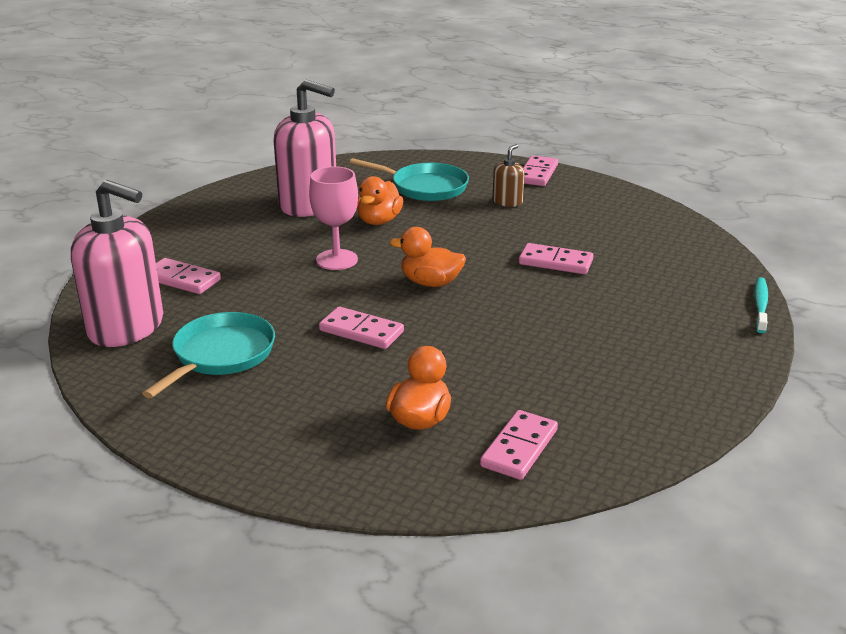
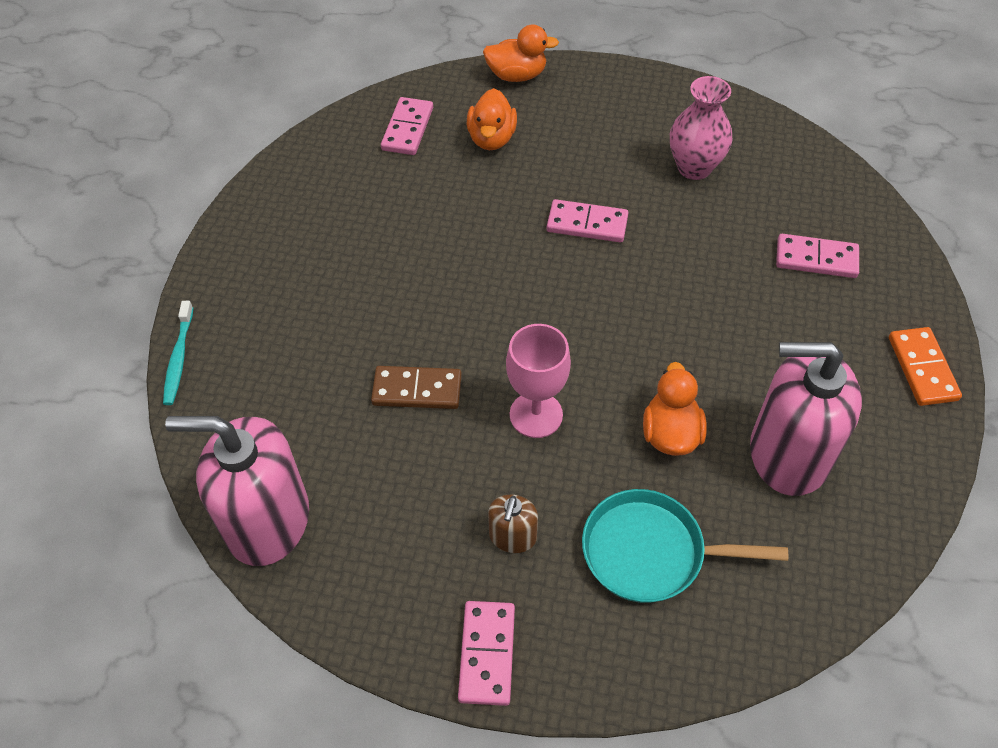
camera: 165 degrees right, 25 degrees up
pink soap dispenser [71,180,163,347] -> pink soap dispenser moved to [165,416,309,566]
turquoise pan [142,312,275,398] -> pink vase [670,76,732,180]
pink goblet [309,166,358,270] -> pink goblet moved to [506,324,571,438]
orange duck [390,227,466,287] -> orange duck moved to [483,24,559,82]
pink domino [519,243,594,274] -> brown domino [371,366,462,409]
none -> orange domino [889,327,962,406]

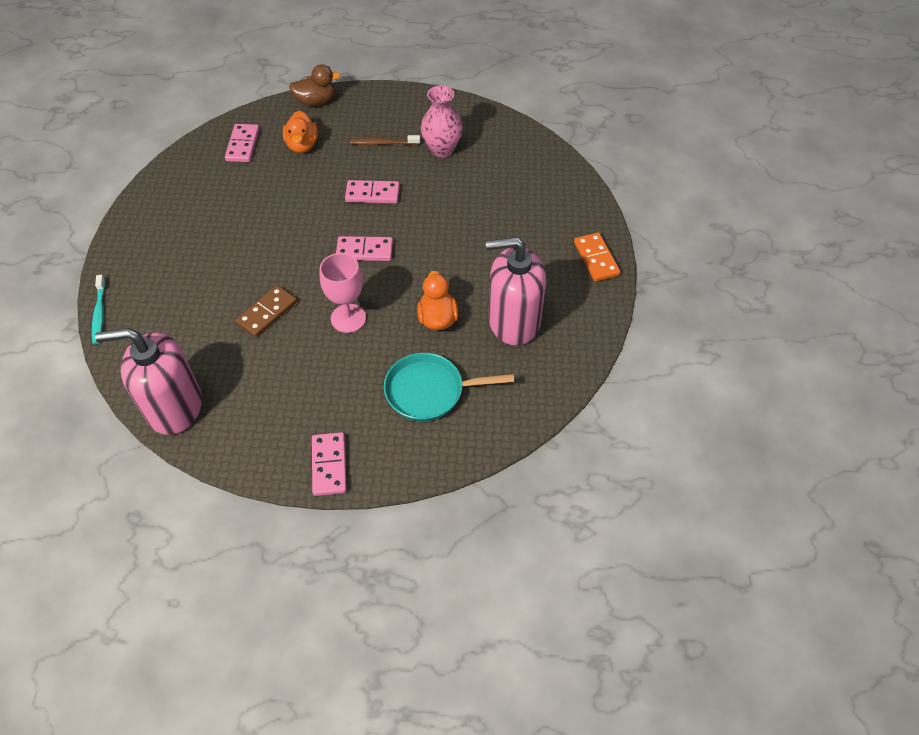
camera: 10 degrees left, 0 degrees up
brown domino [371,366,462,409] -> brown domino turned 45 degrees counterclockwise [236,285,297,337]
orange duck [483,24,559,82] -> brown duck [289,64,341,106]
brown soap dispenser [488,495,538,553] -> none
pink domino [776,234,859,278] -> pink domino moved to [336,236,393,261]
none -> brown toothbrush [350,135,420,145]

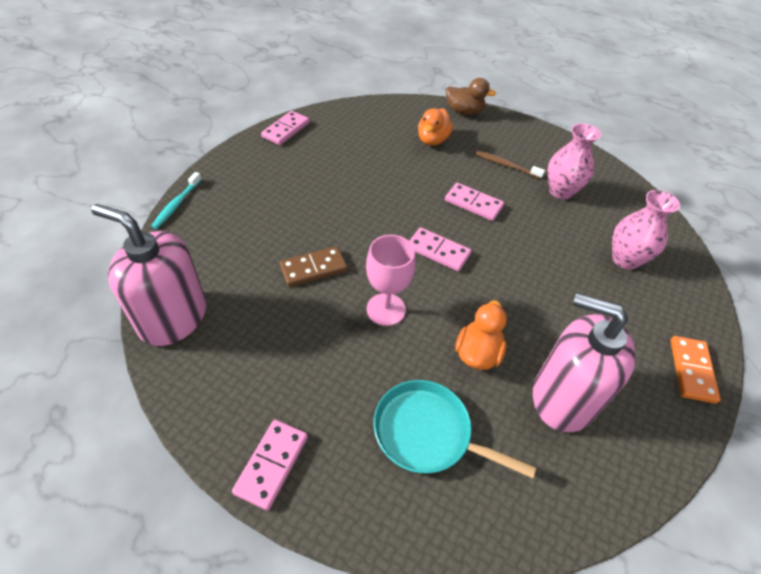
camera: 25 degrees right, 5 degrees down
pink domino [225,124,259,162] -> pink domino moved to [261,111,310,145]
none -> pink vase [612,190,680,270]

